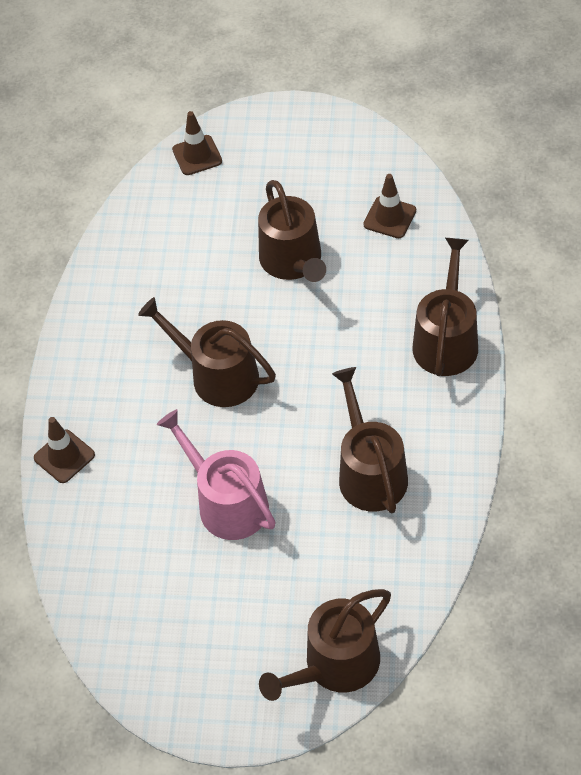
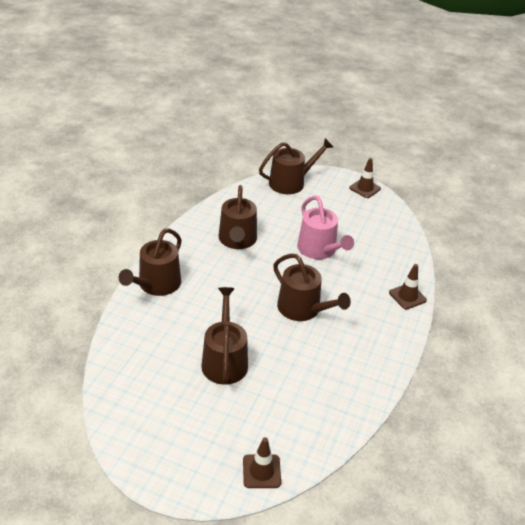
camera: 170 degrees left, 15 degrees down
brown traffic cone [363,174,416,238] -> brown traffic cone moved to [349,158,381,198]

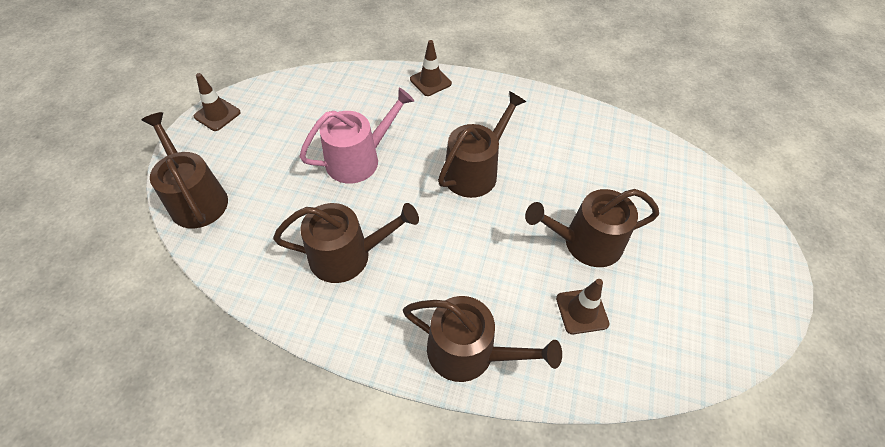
camera: 95 degrees left, 15 degrees up
brown traffic cone [243,437,281,488] -> brown traffic cone moved to [556,279,610,334]

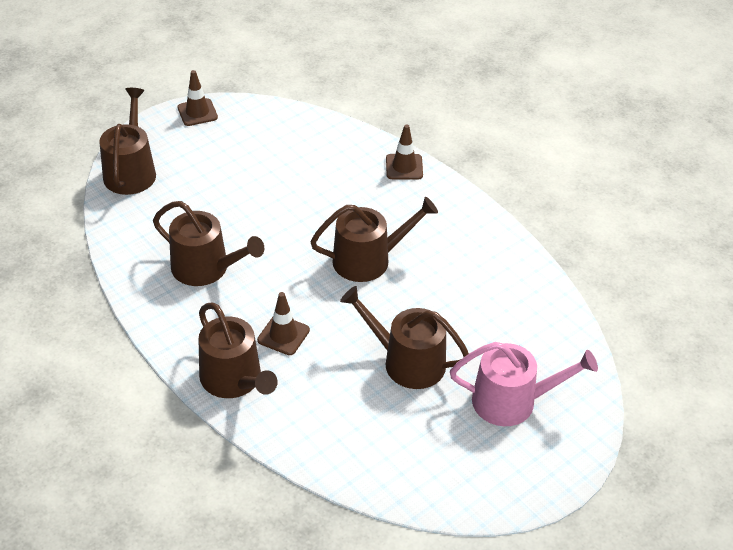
camera: 35 degrees right, 10 degrees down
pink watering can [299,88,414,183] -> pink watering can moved to [450,342,598,426]
brown traffic cone [556,279,610,334] -> brown traffic cone moved to [257,292,310,355]

